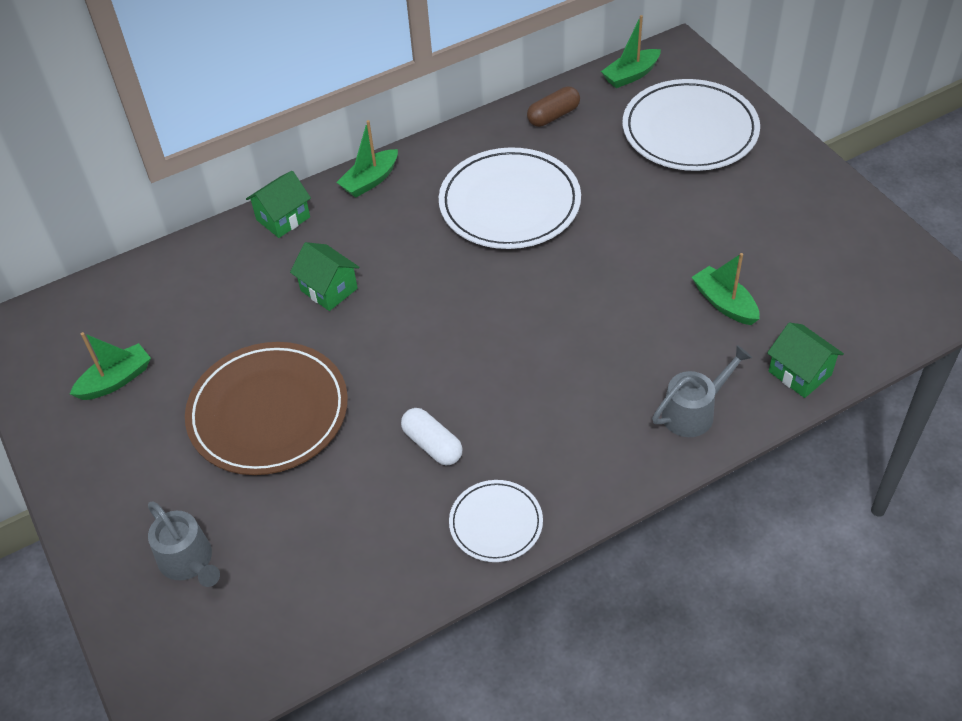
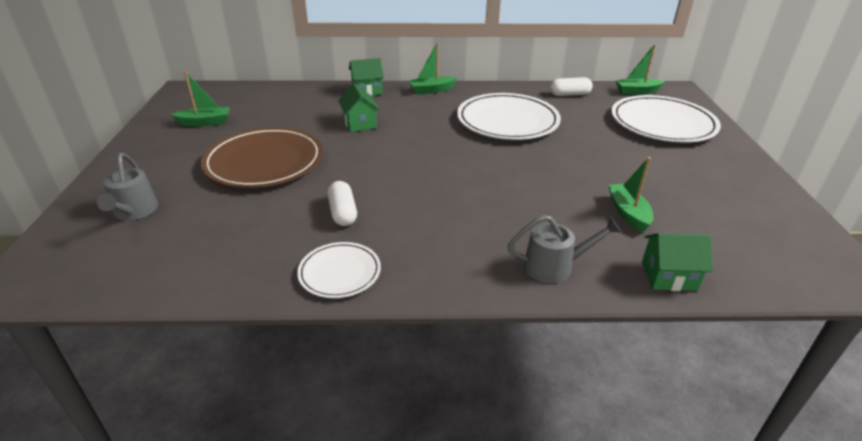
camera: 25 degrees right, 15 degrees down
brown capsule [527,86,580,127] -> white capsule [550,77,593,96]
green house [767,322,844,398] -> green house turned 75 degrees counterclockwise [642,233,713,291]

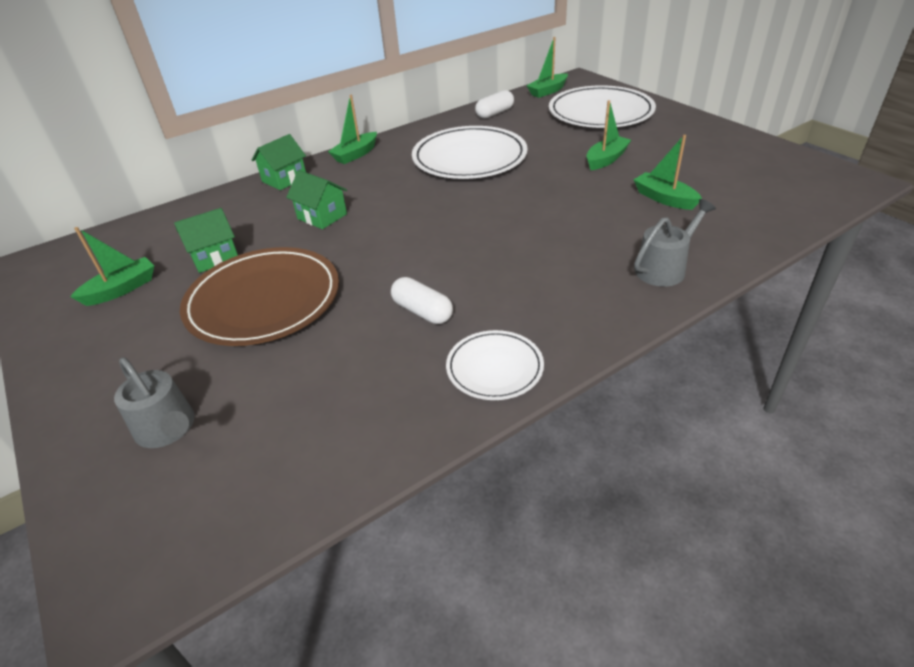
camera: 30 degrees left, 5 degrees up
green house [642,233,713,291] -> green house moved to [174,208,238,273]
none -> green boat [586,100,631,170]

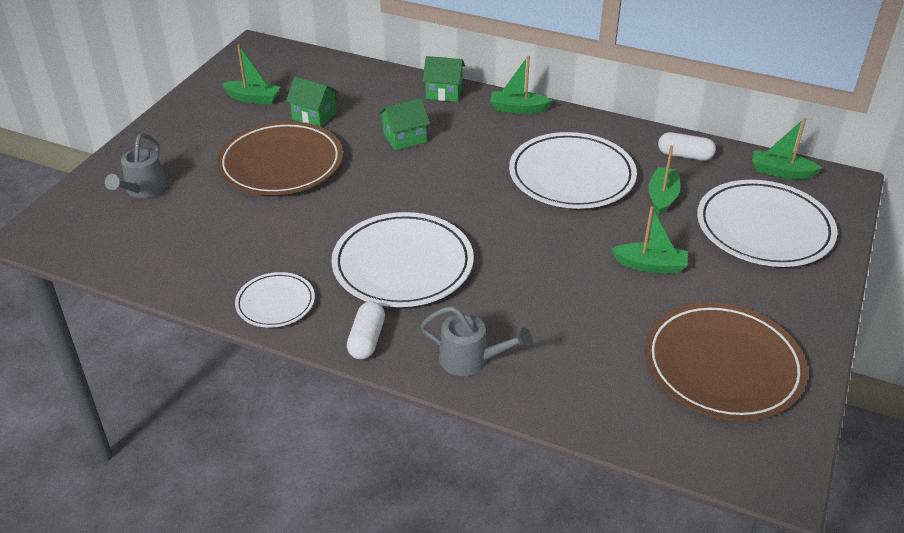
camera: 55 degrees right, 0 degrees up
green house [286,170,347,229] -> green house turned 60 degrees clockwise [379,98,430,150]
white capsule [391,277,453,324] -> white capsule moved to [347,301,385,359]
green boat [633,135,702,210] -> green boat moved to [648,145,680,216]
none -> white plate [332,212,474,307]
none -> brown plate [645,302,808,421]

